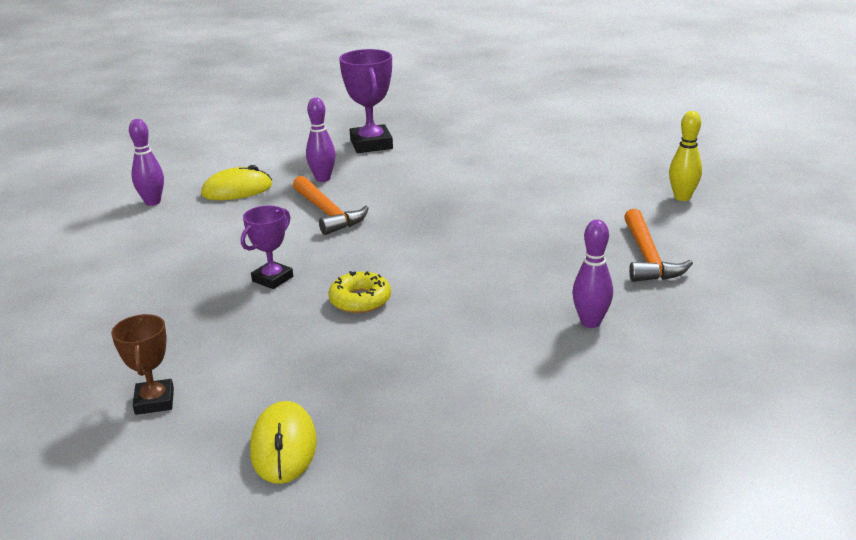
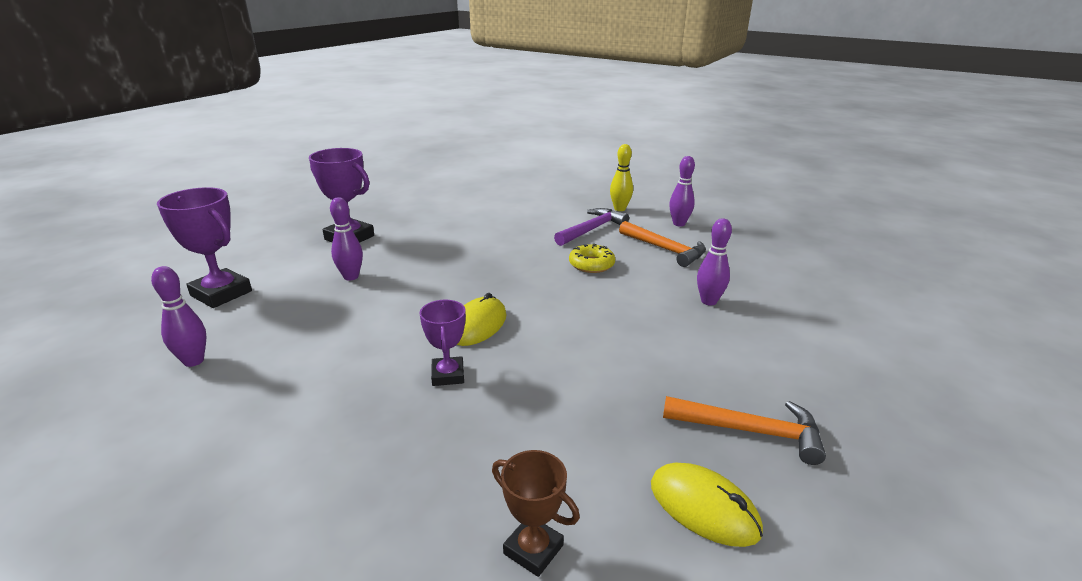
camera: 45 degrees left, 0 degrees up
yellow mouse [201,165,272,200] -> yellow mouse moved to [457,293,507,346]
orange hammer [293,176,369,235] -> orange hammer moved to [663,396,826,465]
yellow donut [328,271,391,313] -> yellow donut moved to [569,243,615,273]
none -> purple trophy [157,187,252,308]
none -> purple hammer [554,208,629,246]
none -> purple bowling pin [669,156,695,226]

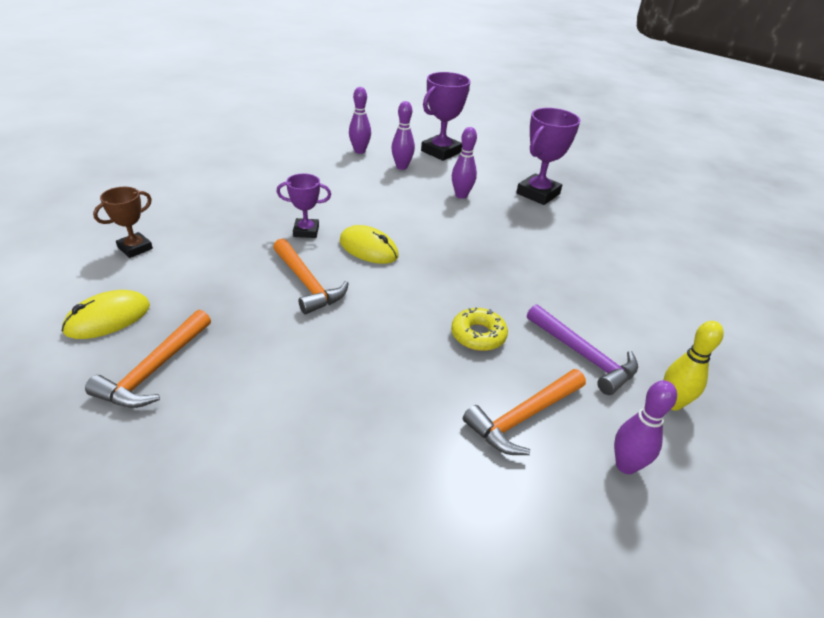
camera: 95 degrees right, 10 degrees up
purple bowling pin [697,218,732,306] -> purple bowling pin moved to [391,101,415,170]
none -> orange hammer [273,238,349,314]

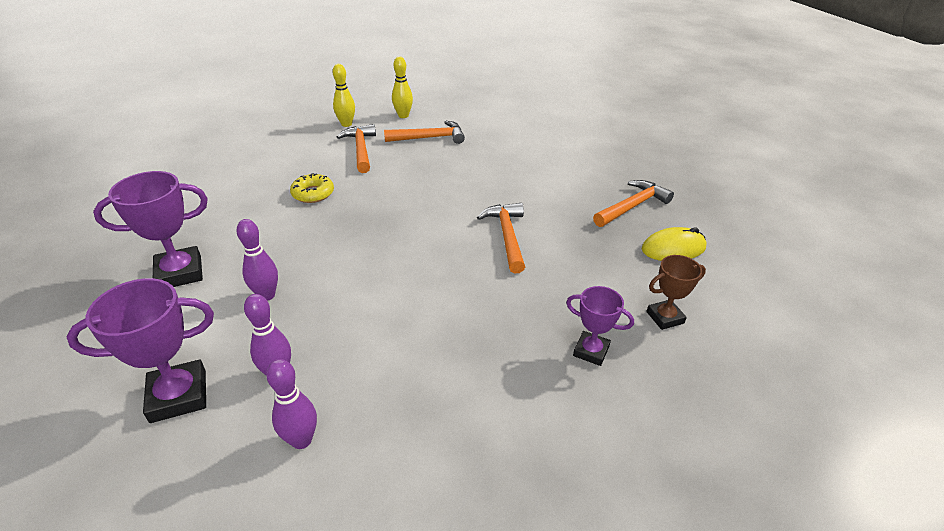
camera: 150 degrees left, 0 degrees up
purple trophy [277,173,331,238] -> purple trophy moved to [566,286,634,366]
yellow mouse [340,225,398,264] -> none
yellow donut [451,307,508,351] -> yellow donut moved to [290,173,334,203]
purple hammer [527,304,638,395] -> orange hammer [337,124,376,173]
purple bowling pin [614,380,677,474] -> yellow bowling pin [392,56,413,118]

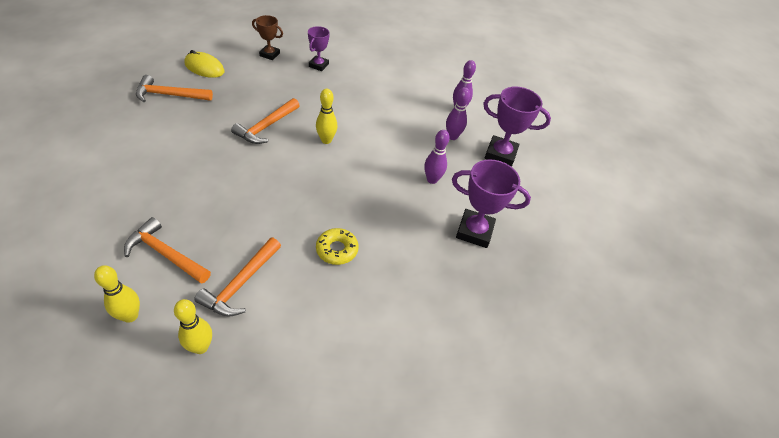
camera: 145 degrees left, 10 degrees up
purple trophy [566,286,634,366] -> purple trophy turned 45 degrees clockwise [308,26,330,71]
none -> yellow bowling pin [316,89,338,144]

